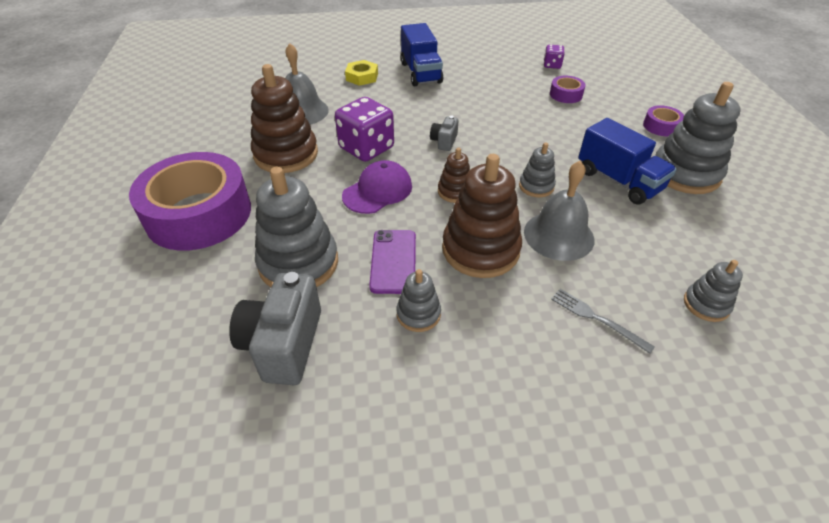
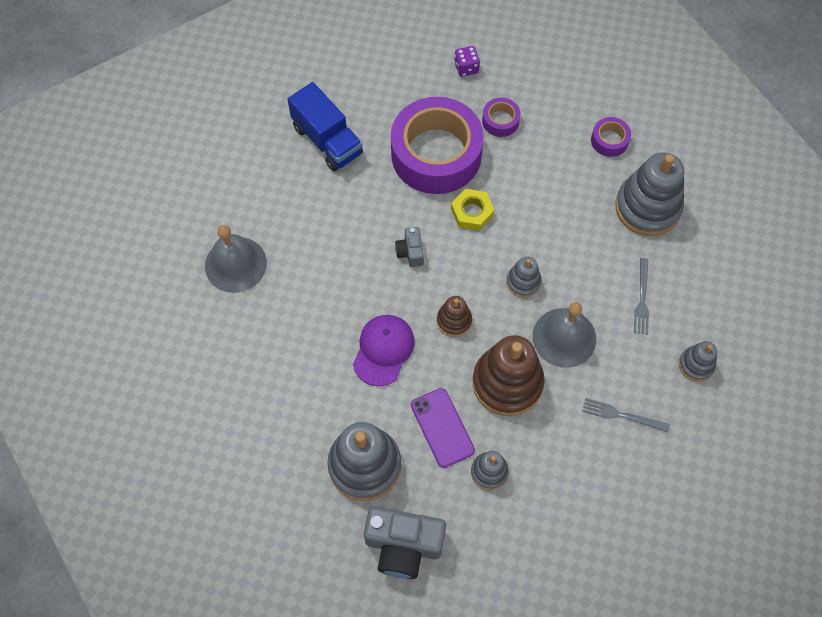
camera: 25 degrees left, 20 degrees up
purple tape [129,152,251,251] -> purple tape moved to [391,97,484,194]
grey camera [229,272,321,385] -> grey camera turned 60 degrees counterclockwise [364,506,446,579]
brown stacking toy [251,64,318,173] -> none
purple dice [335,97,394,162] -> none
yellow nut [345,60,378,86] -> yellow nut moved to [451,189,494,230]
blue truck [578,118,677,204] -> none
none -> grey fork [634,258,649,335]

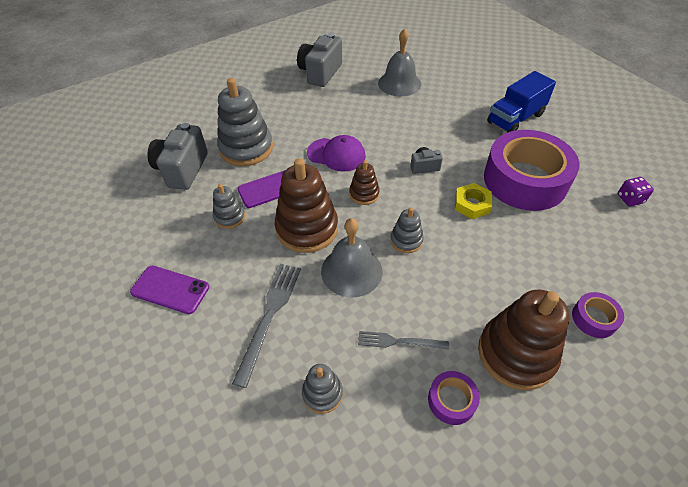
camera: 90 degrees right, 15 degrees down
purple tape [482,98,521,137] -> purple tape moved to [428,371,480,425]
grey fork [582,398,670,432] -> grey fork [232,264,301,388], size x1.60
grey stacking toy [615,152,684,236] -> brown stacking toy [478,289,570,390]
none -> purple phone [130,266,209,314]
none -> grey camera [297,33,342,87]

